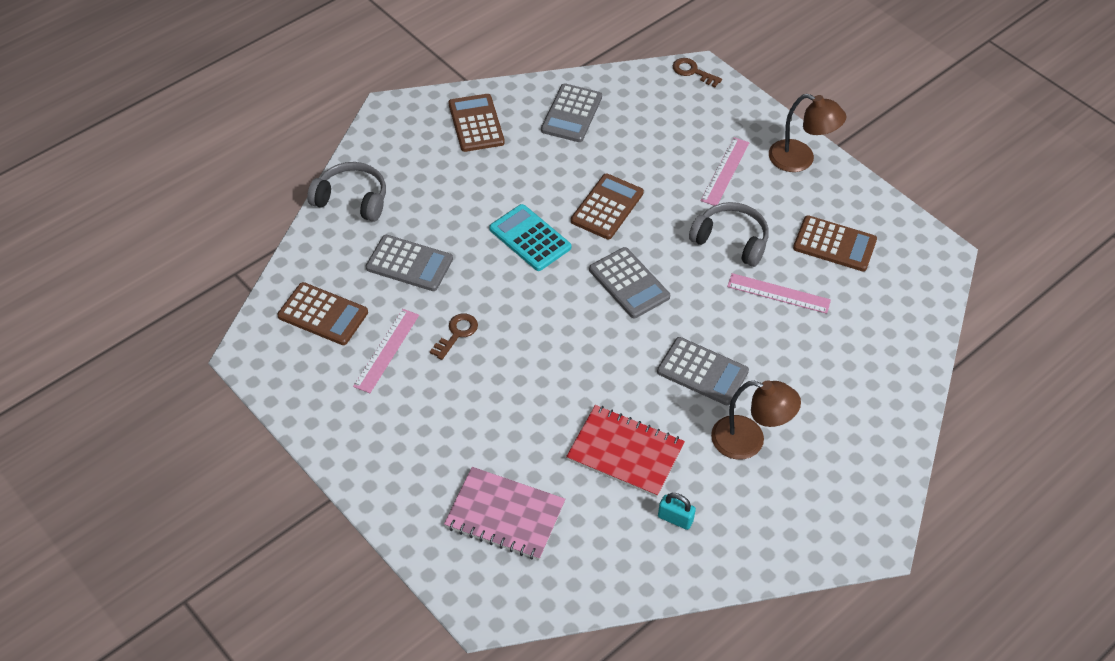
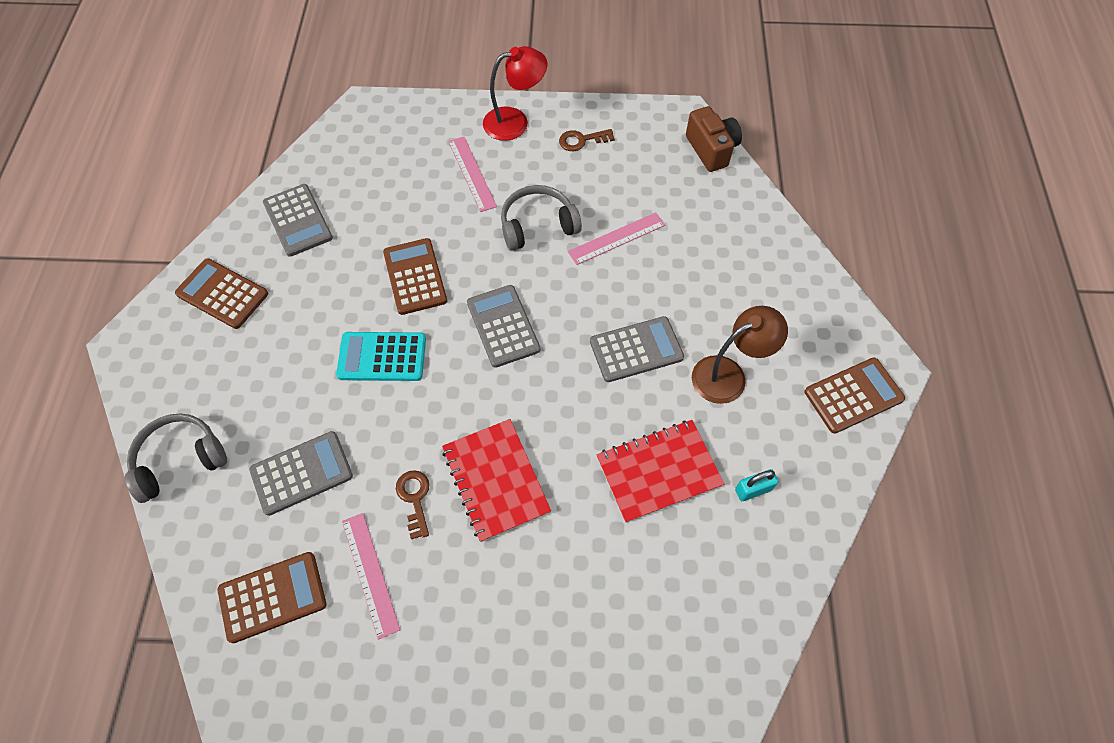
camera: 45 degrees left, 10 degrees up
pink notebook [444,467,566,560] -> none
grey calculator [589,247,670,318] -> grey calculator turned 120 degrees counterclockwise [467,285,540,368]
brown key [673,58,722,87] -> brown key moved to [559,129,615,151]
brown lamp [769,94,846,172] -> red lamp [483,46,547,141]
brown calculator [793,215,877,271] -> brown calculator moved to [804,357,905,434]
none -> red notebook [442,419,551,542]
none -> brown camera [686,106,742,172]

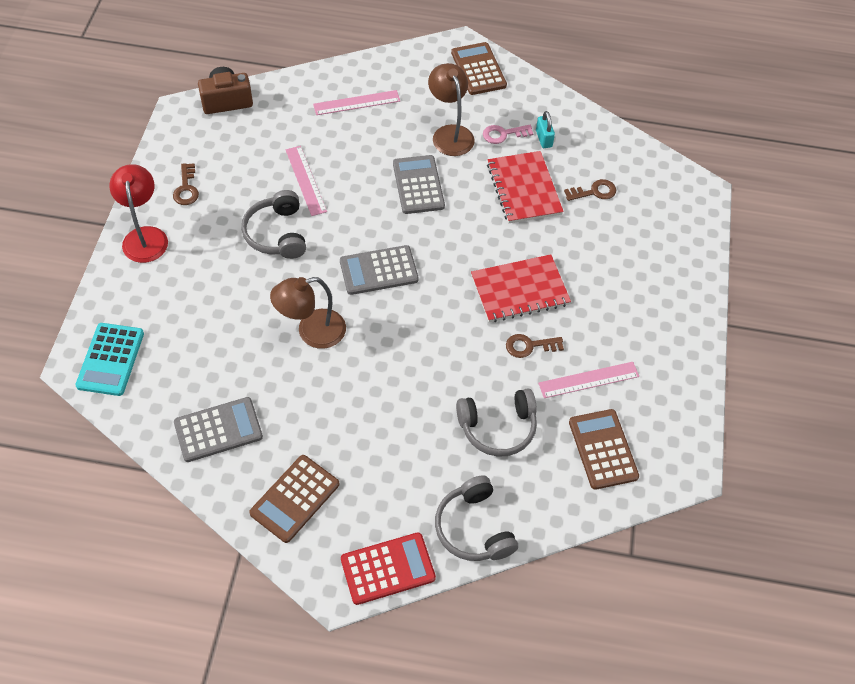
camera: 85 degrees left, 5 degrees down
grey calculator [249,431,353,516] -> grey headphones [456,389,537,457]
turquoise calculator [336,332,426,381] -> turquoise calculator moved to [75,323,144,396]
brown calculator [383,238,447,315] -> brown lamp [270,277,346,349]
pink ruler [448,137,497,212] -> pink ruler moved to [313,90,400,115]
none -> red calculator [341,532,436,605]
none -> pink key [483,125,533,144]
none -> brown key [564,179,616,201]

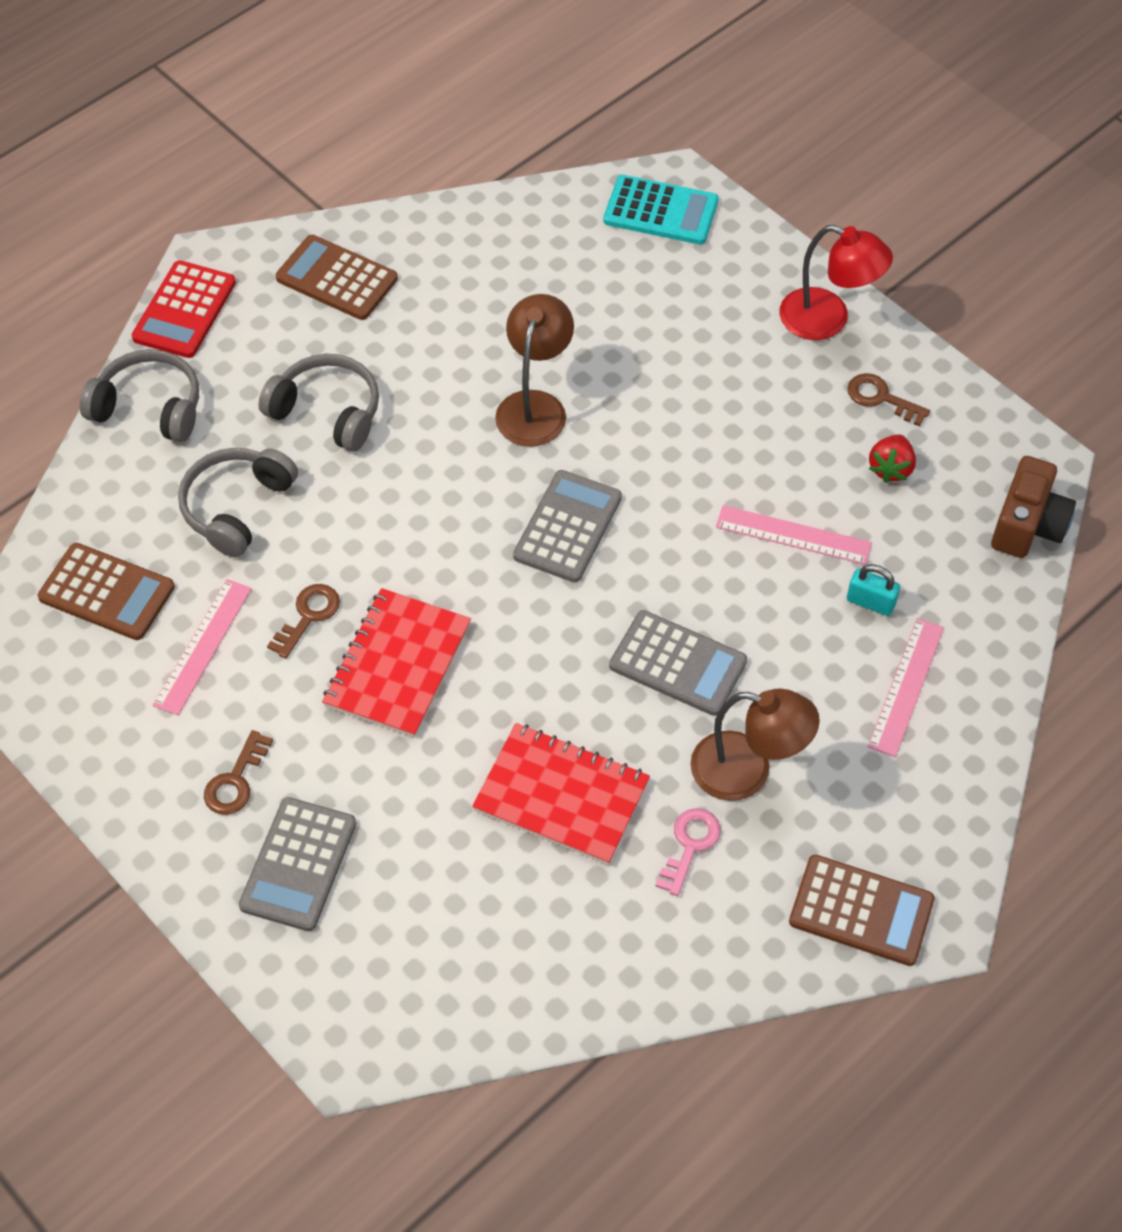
camera: 130 degrees right, 0 degrees up
turquoise calculator [75,323,144,396] -> turquoise calculator turned 150 degrees clockwise [603,175,719,245]
grey calculator [174,397,263,462] -> grey calculator moved to [239,797,356,931]
grey headphones [242,190,306,259] -> grey headphones moved to [258,354,379,452]
brown calculator [249,455,339,543] -> brown calculator turned 45 degrees counterclockwise [276,235,398,320]
turquoise padlock [536,111,555,148] -> turquoise padlock moved to [847,564,900,616]
brown key [564,179,616,201] -> brown key moved to [204,730,273,815]
none -> red strawberry [869,434,916,483]

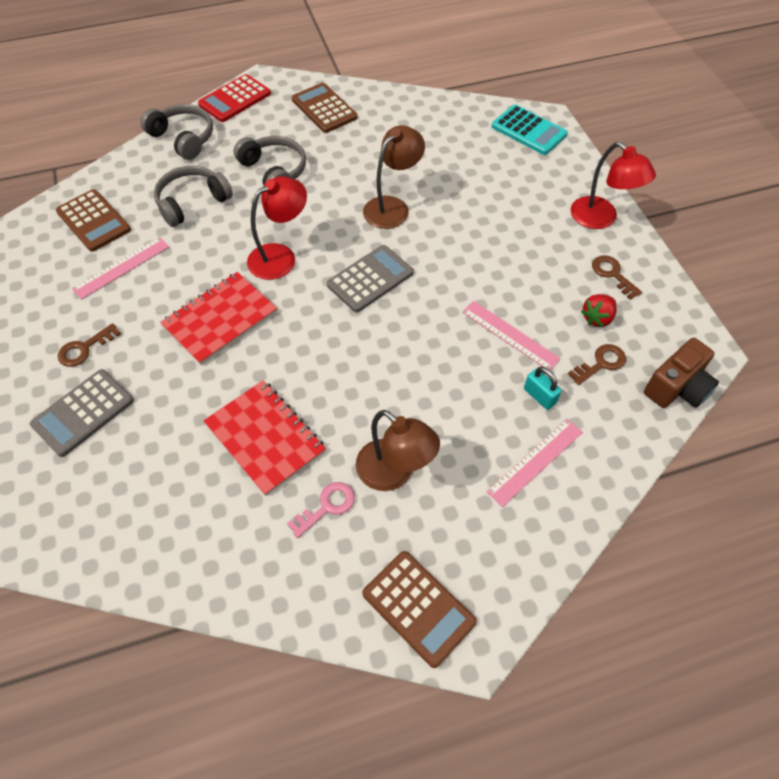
camera: 25 degrees right, 0 degrees up
brown key [267,584,340,658] -> brown key moved to [568,344,626,385]
grey calculator [609,610,747,716] -> none
none -> red lamp [247,176,307,280]

